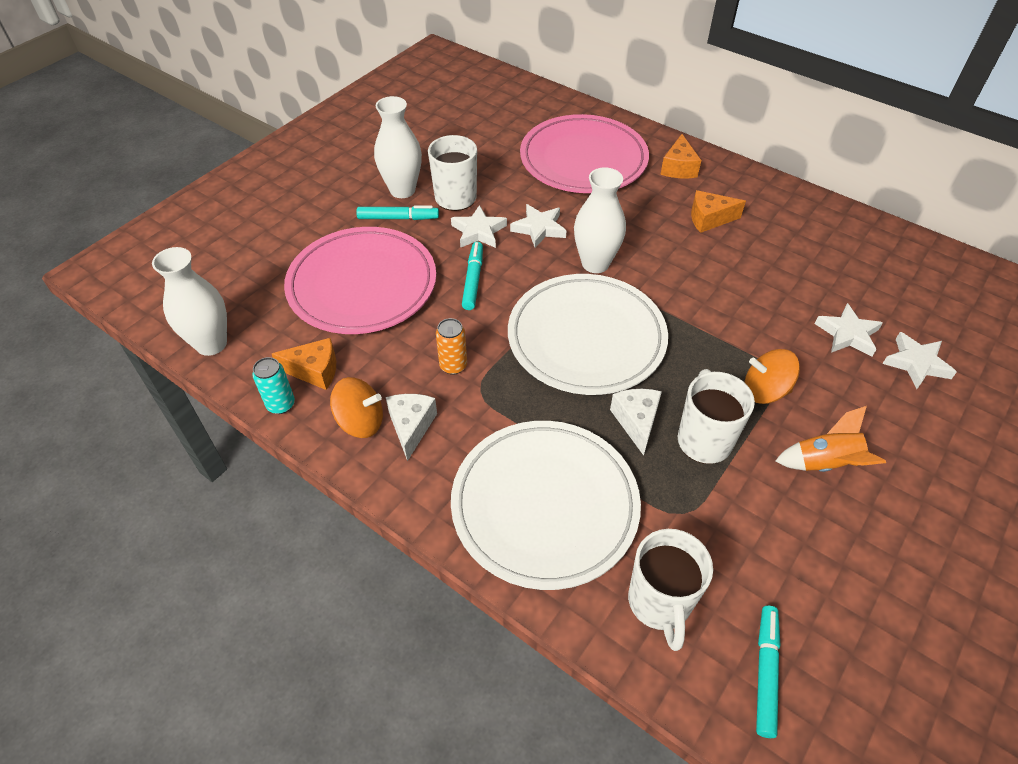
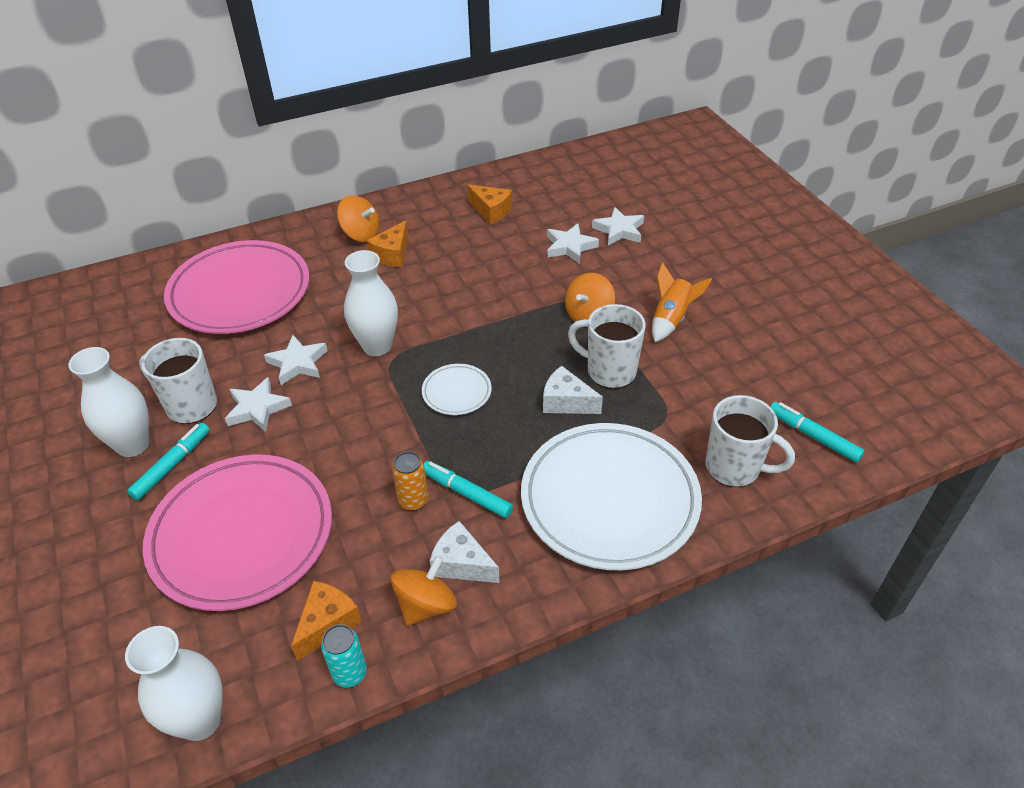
camera: 60 degrees left, 5 degrees down
turquoise marker [462,242,483,310] -> turquoise marker moved to [424,461,513,518]
white plate [508,274,668,395] -> white plate [422,364,492,415], size x0.44
orange cheese [660,134,702,179] -> orange cheese moved to [467,184,512,224]
none -> orange spinning top [337,195,379,242]

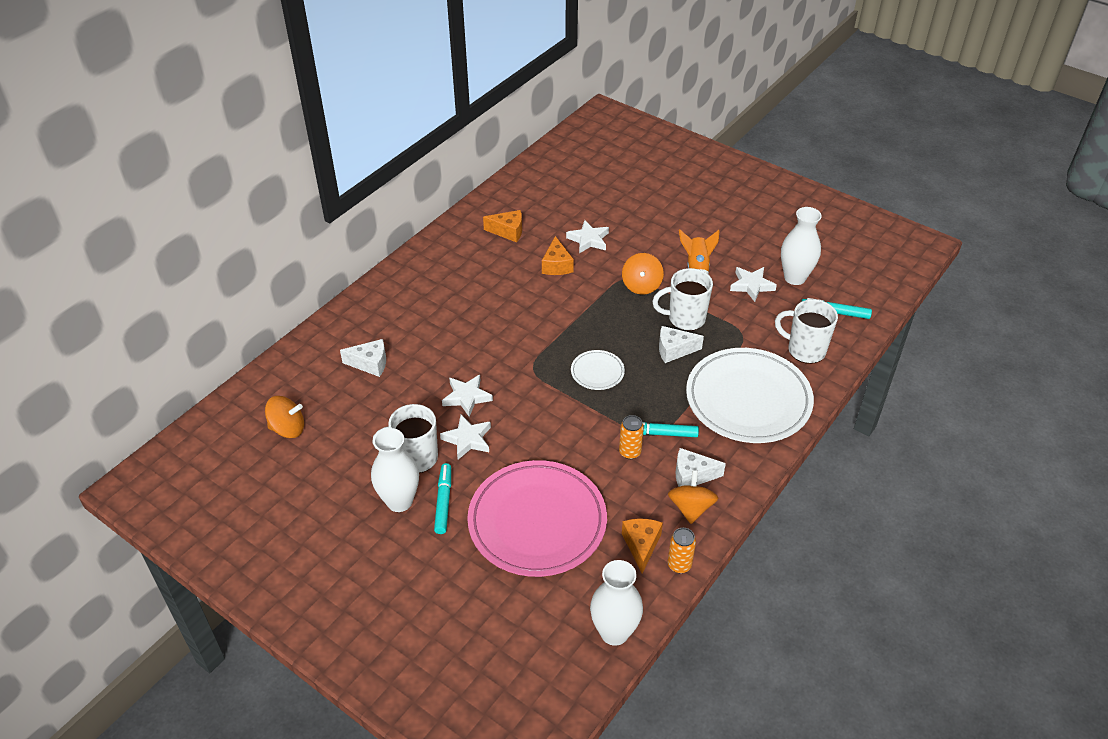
camera: 30 degrees left, 0 degrees up
pink plate [164,240,309,334] -> white cheese [340,339,386,377]
turquoise can [321,624,367,687] -> orange can [668,528,696,573]
orange spinning top [337,195,379,242] -> orange spinning top moved to [265,396,304,438]
white vase [344,250,398,356] -> white vase moved to [781,207,822,285]
orange cheese [367,220,408,267] -> orange cheese moved to [542,236,574,275]
white star [592,207,644,245] -> white star moved to [730,267,777,302]
white mug [705,395,795,487] -> white mug turned 150 degrees counterclockwise [775,299,838,364]

